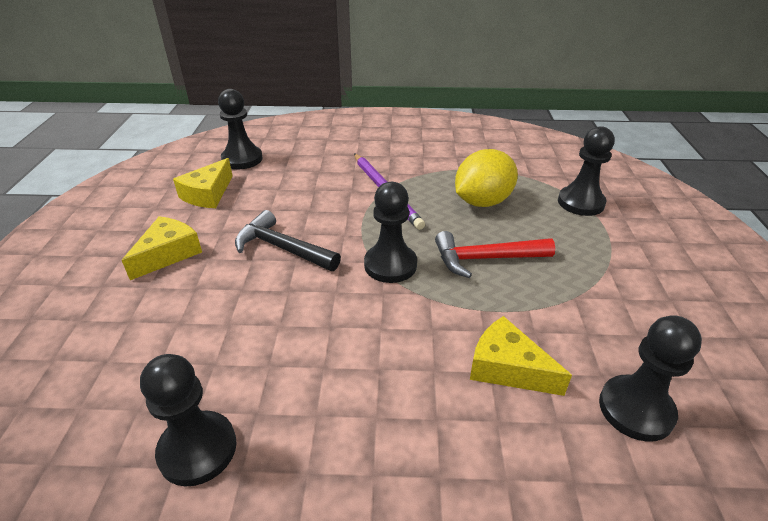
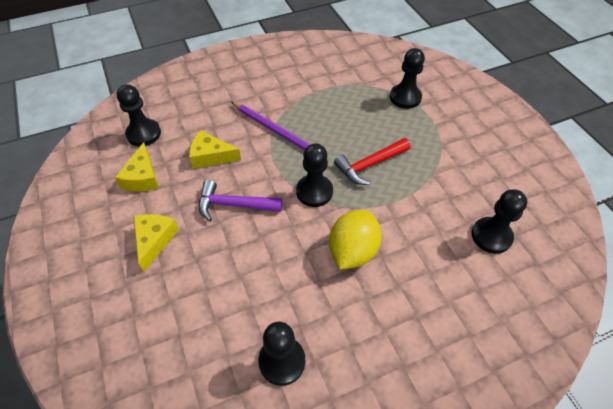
camera: 25 degrees left, 15 degrees up
black hammer [235,210,341,271] -> purple hammer [199,180,282,221]
yellow lemon [455,149,518,207] -> yellow lemon moved to [329,210,382,270]
yellow cheese [470,316,572,396] -> yellow cheese moved to [189,130,241,169]

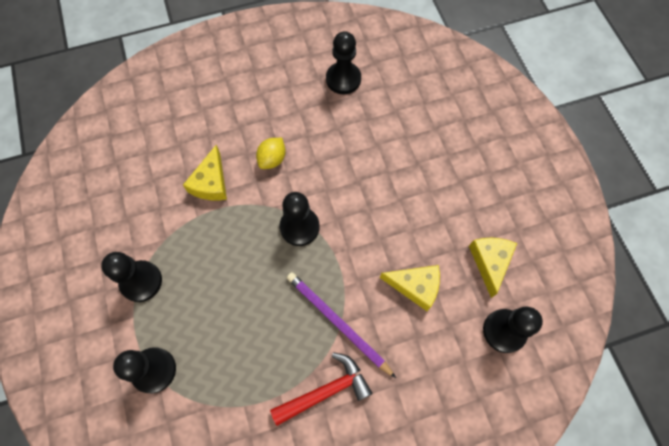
camera: 175 degrees left, 15 degrees up
yellow cheese [134,214,179,272] -> yellow cheese moved to [183,145,227,201]
purple hammer [199,180,282,221] -> none
yellow lemon [329,210,382,270] -> yellow lemon [256,138,286,169], size x0.59
red hammer [334,138,411,185] -> red hammer moved to [270,352,372,426]
black pawn [472,189,527,254] -> black pawn moved to [101,252,162,302]

